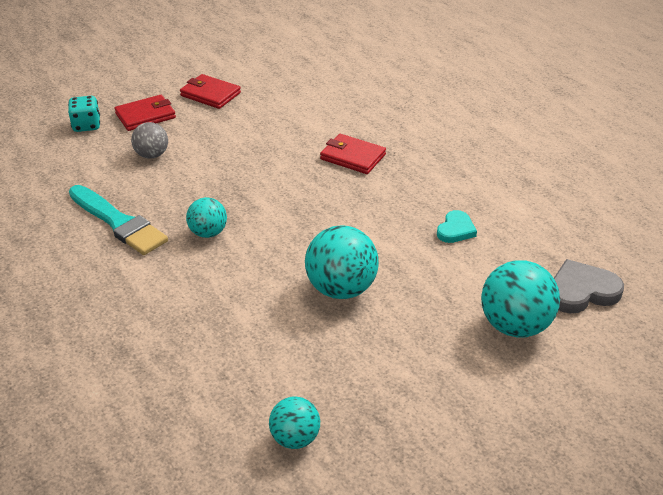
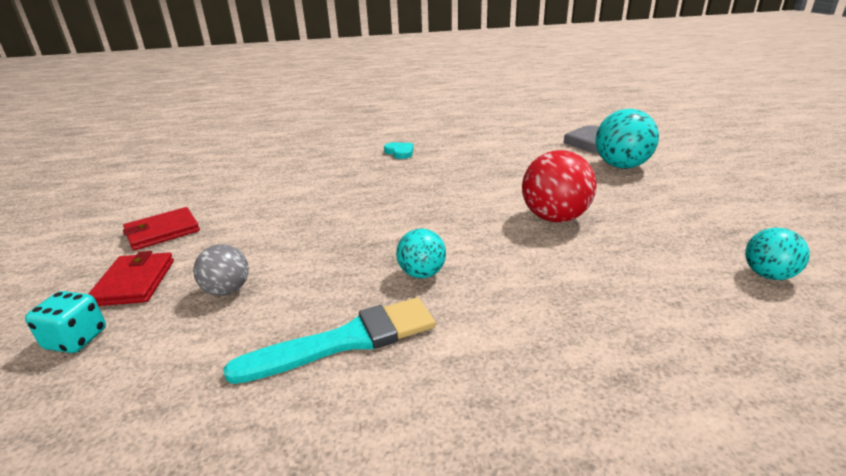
camera: 65 degrees left, 10 degrees down
turquoise ball [305,225,379,299] -> red ball [522,150,597,222]
red wallet [320,134,386,174] -> none
turquoise heart [437,210,477,243] -> turquoise heart moved to [384,142,413,159]

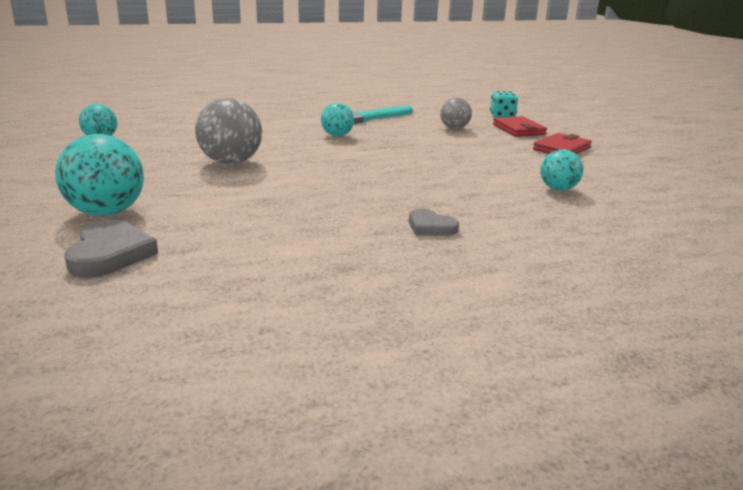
camera: 165 degrees right, 5 degrees down
turquoise heart [384,142,413,159] -> grey heart [409,209,459,236]
red ball [522,150,597,222] -> grey ball [195,98,262,164]
none -> turquoise ball [540,149,583,191]

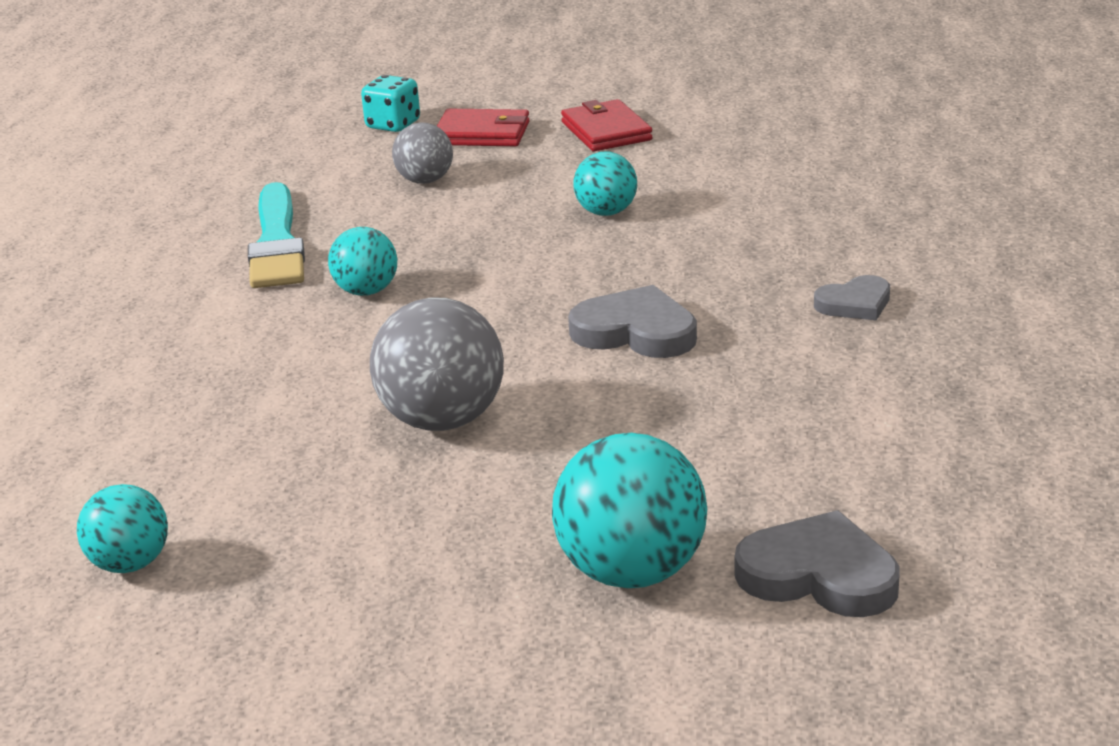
camera: 60 degrees left, 5 degrees up
turquoise ball [540,149,583,191] -> turquoise ball moved to [574,152,637,216]
none -> grey heart [568,285,697,358]

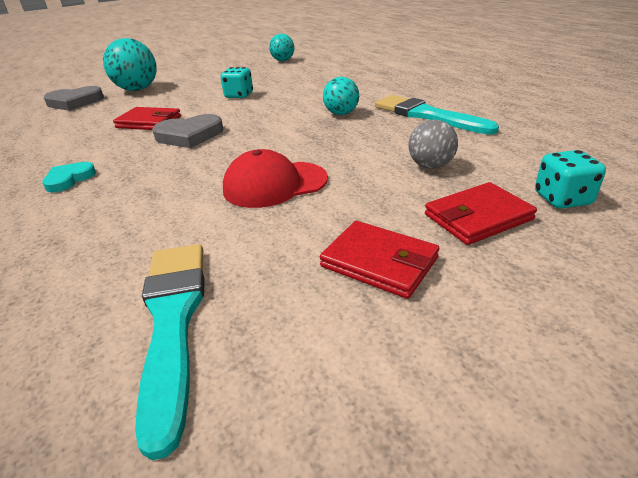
camera: 145 degrees right, 5 degrees up
grey ball [370,297,504,431] -> turquoise dice [221,67,253,98]
turquoise ball [574,152,637,216] -> red cap [223,149,328,208]
grey heart [814,275,890,320] -> turquoise heart [42,162,96,192]
none -> red wallet [113,107,181,130]
none -> turquoise brush [135,244,204,460]

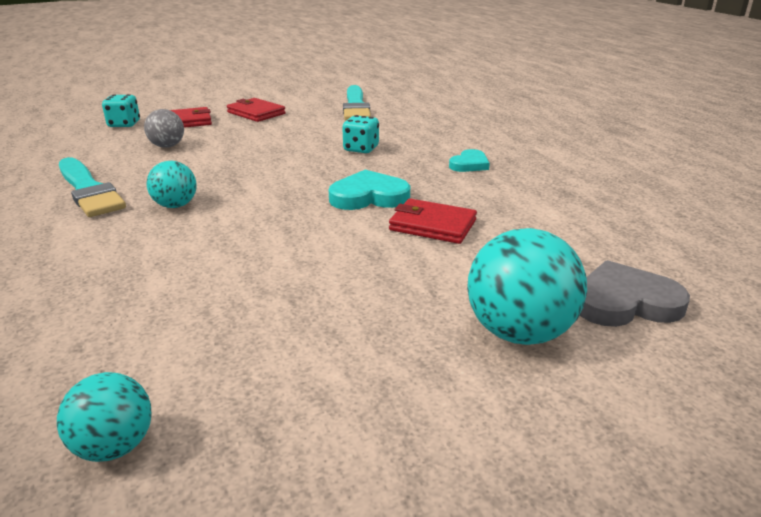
camera: 175 degrees left, 5 degrees down
grey heart [152,114,223,148] -> turquoise heart [329,170,410,210]
turquoise dice [221,67,253,98] -> turquoise dice moved to [342,115,379,153]
red cap [223,149,328,208] -> none

